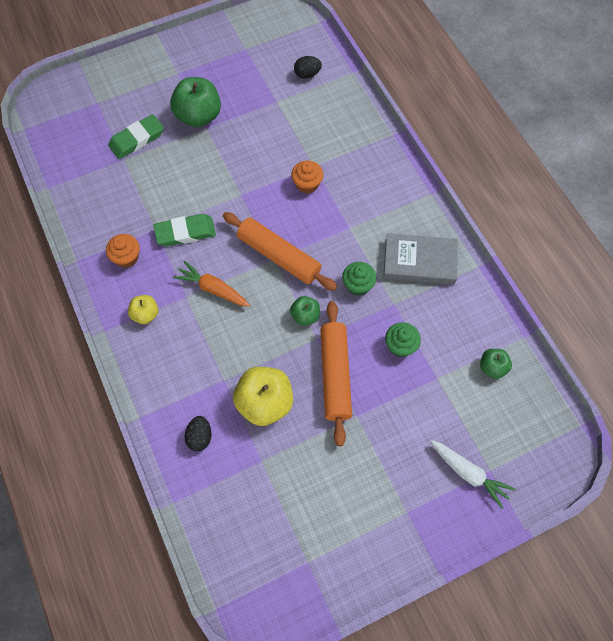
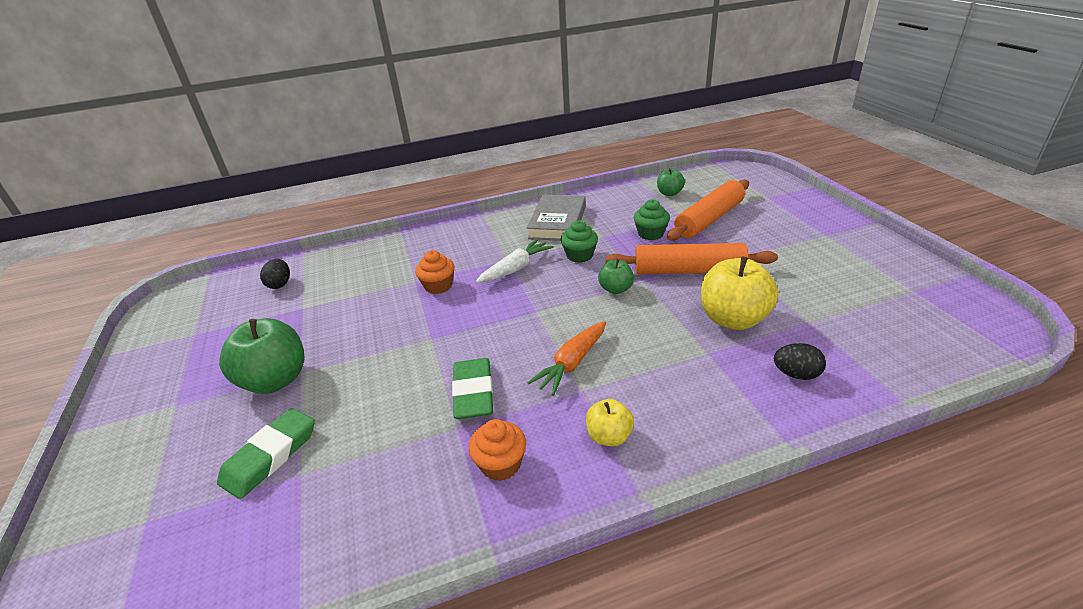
camera: 80 degrees left, 30 degrees down
green eraser [108,114,164,159] -> green eraser turned 60 degrees clockwise [217,408,315,499]
orange rolling pin [223,212,337,291] -> orange rolling pin moved to [667,180,749,241]
white carrot [431,440,515,509] -> white carrot moved to [476,239,554,283]

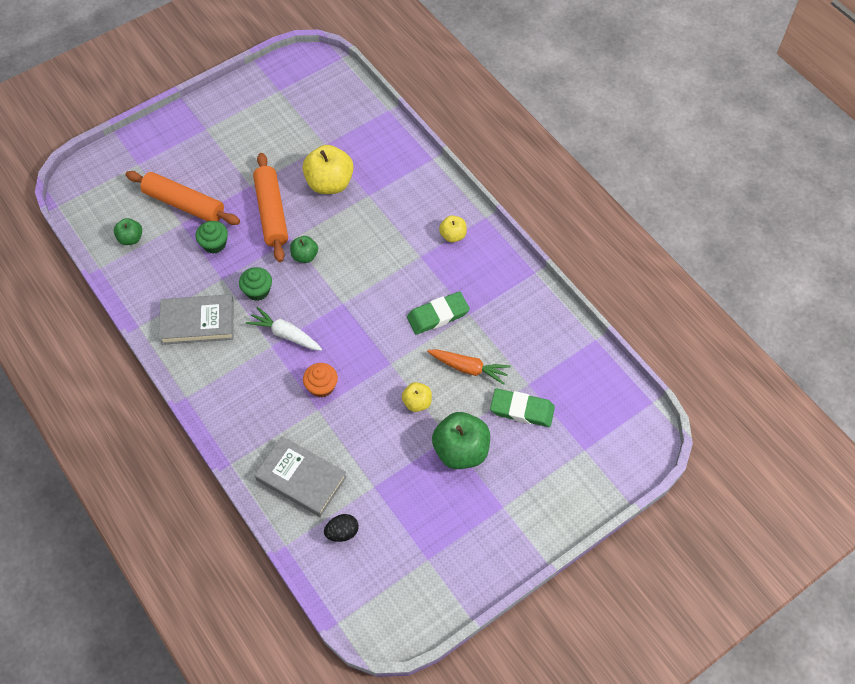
camera: 110 degrees left, 25 degrees up
orange cupcake [468,419,526,481] -> none
orange carrot [527,321,606,396] -> orange carrot moved to [427,349,511,385]
black egg [774,343,826,380] -> none
none -> grey book [254,436,347,517]
none -> yellow apple [402,382,432,412]

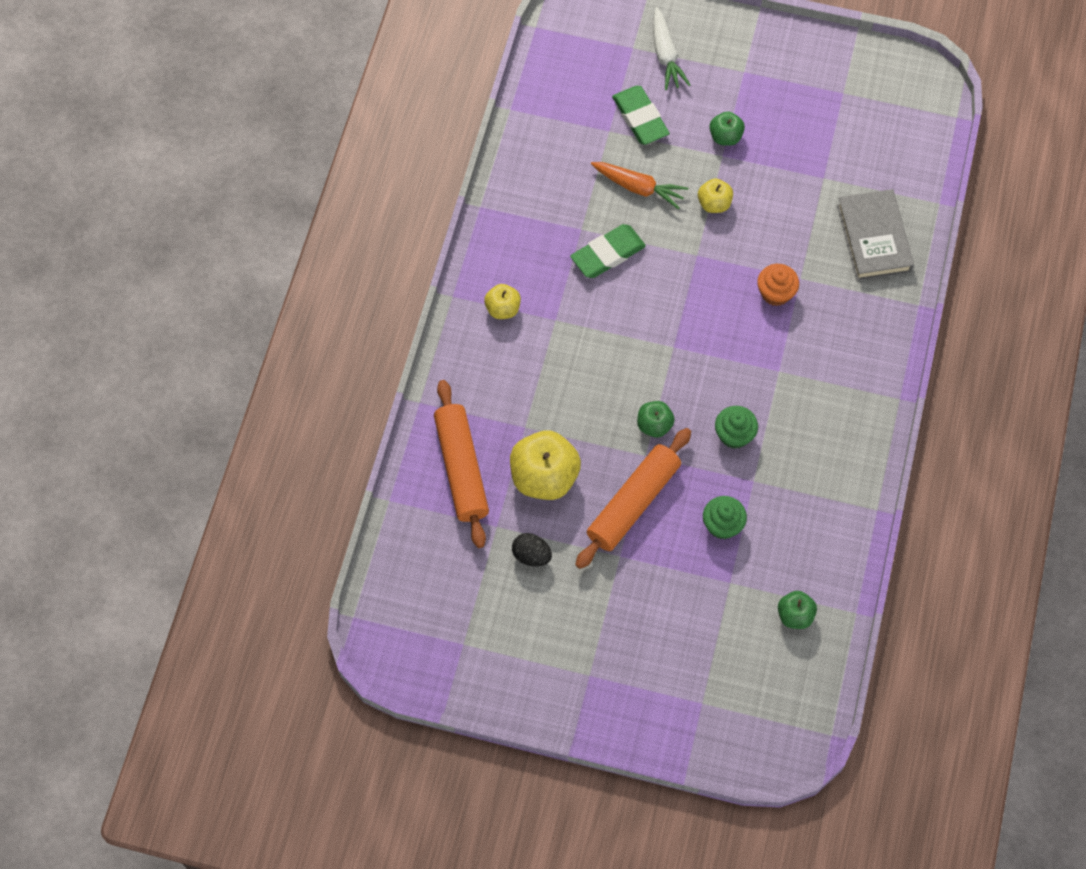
camera: 130 degrees left, 5 degrees up
orange rolling pin [126,171,240,225] -> orange rolling pin moved to [434,380,489,548]
grey book [159,294,234,345] -> none
white carrot [246,307,322,351] -> white carrot moved to [653,7,690,90]
black egg [324,514,359,542] -> black egg moved to [512,533,552,567]
green eraser [407,292,470,335] -> green eraser turned 60 degrees counterclockwise [570,224,646,278]
orange carrot [427,349,511,385] -> orange carrot turned 135 degrees clockwise [591,162,688,210]
green apple [432,412,490,469] -> green apple [710,111,745,146], size x0.54

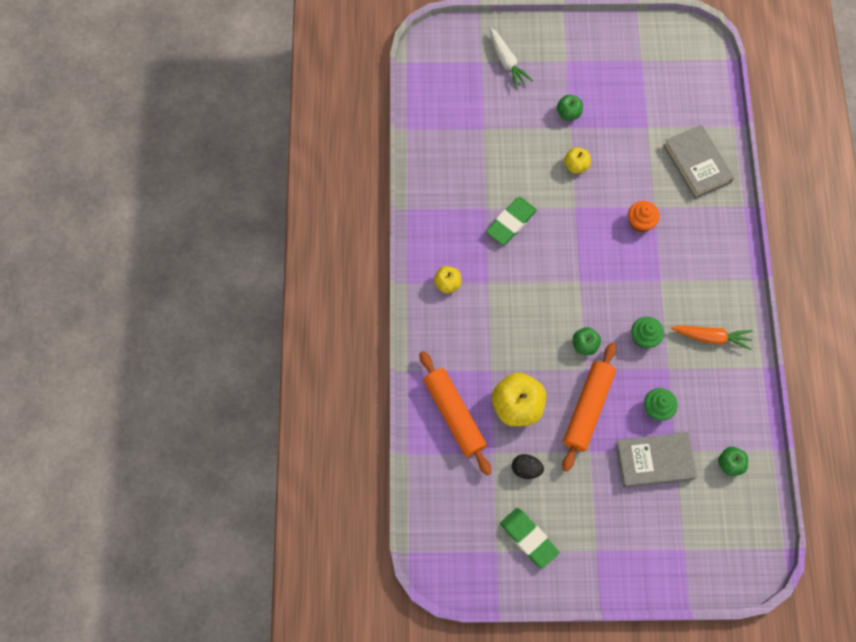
camera: 15 degrees left, 5 degrees up
orange carrot [591,162,688,210] -> orange carrot moved to [671,325,752,350]
green eraser [612,86,670,145] -> green eraser moved to [500,508,559,569]
none -> grey book [615,432,697,488]

